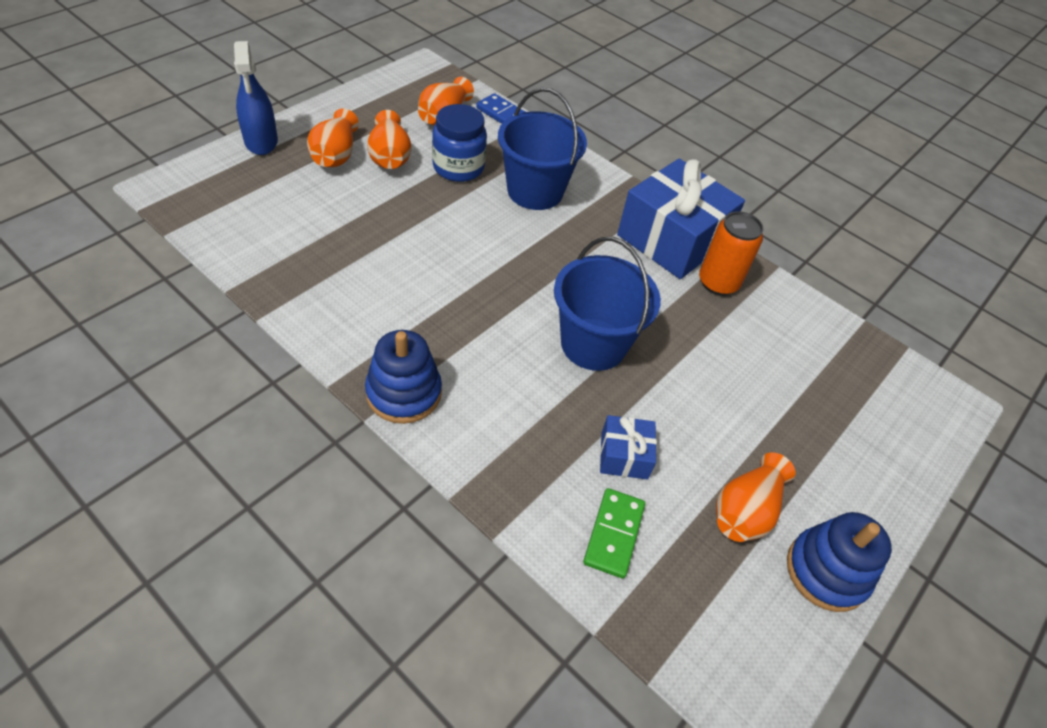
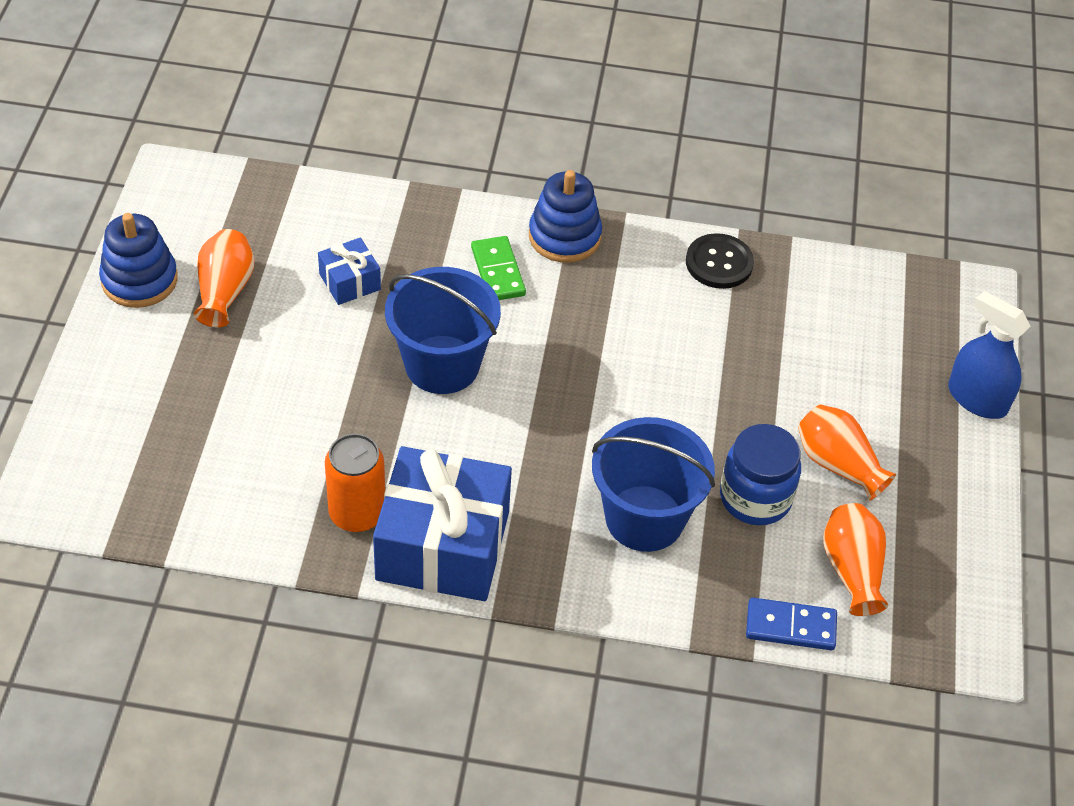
camera: 150 degrees right, 0 degrees up
orange vase [307,108,359,167] -> none
green domino [583,488,645,579] -> green domino moved to [471,236,526,300]
none -> black button [686,233,754,289]

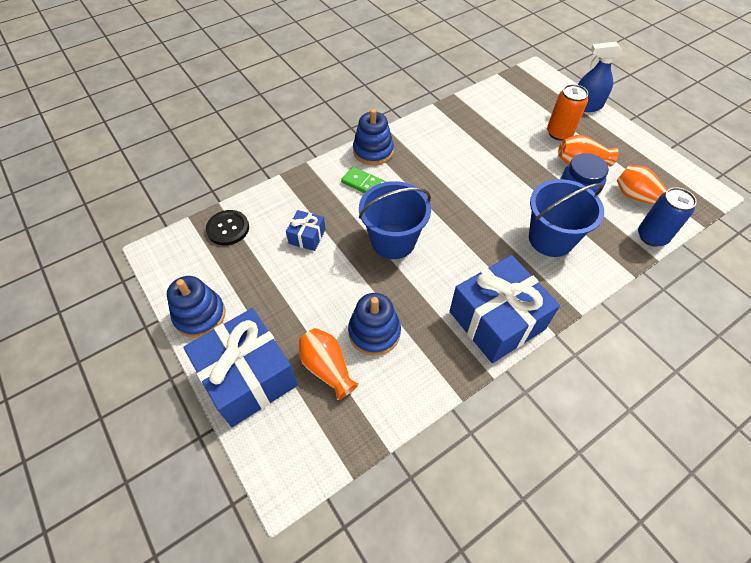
camera: 40 degrees left, 5 degrees up
orange vase [194,229,254,327] -> orange vase moved to [299,328,359,400]
orange can [325,433,385,532] -> orange can moved to [547,84,588,141]
black button [686,233,754,289] -> black button moved to [206,210,249,246]
blue domino [746,597,837,650] -> blue can [638,187,697,247]
none -> blue gift [184,308,298,427]
none -> blue stacking toy [348,293,401,356]

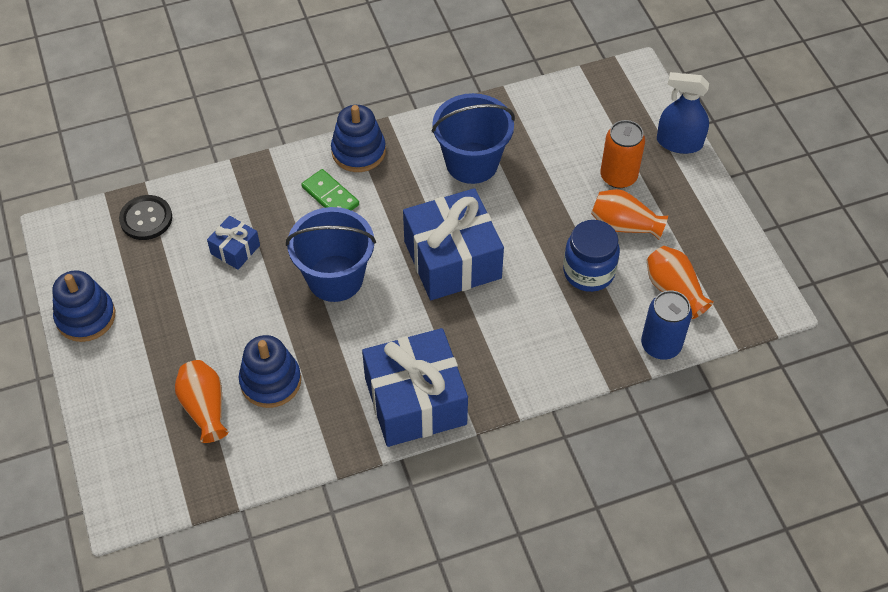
camera: 15 degrees right, 0 degrees up
blue gift [184,308,298,427] -> blue gift moved to [403,188,504,300]
blue bucket [529,179,604,257] -> blue bucket moved to [432,93,515,184]

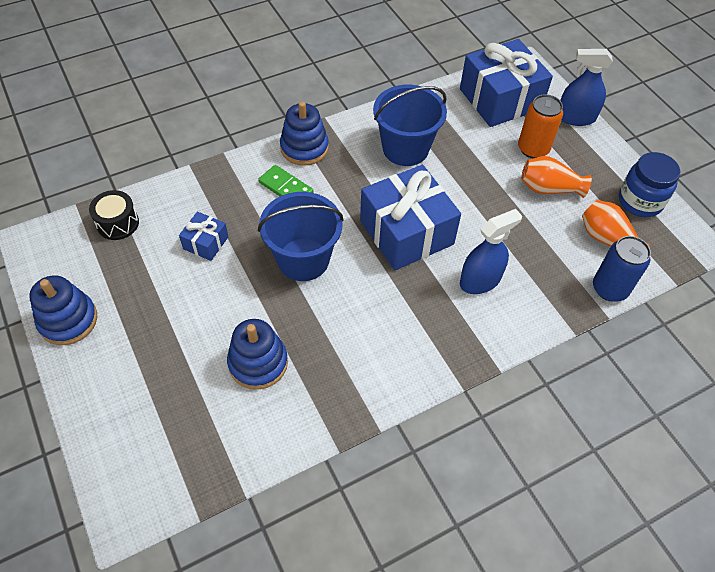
camera: 10 degrees left, 0 degrees up
black button [119,195,172,240] -> black drum [89,190,139,240]
orange vase [175,360,229,443] -> none
blue gift [362,328,468,447] -> blue gift moved to [460,39,553,127]
blue jar [563,220,620,292] -> blue jar moved to [619,152,680,217]
none -> blue spray bottle [460,209,522,294]

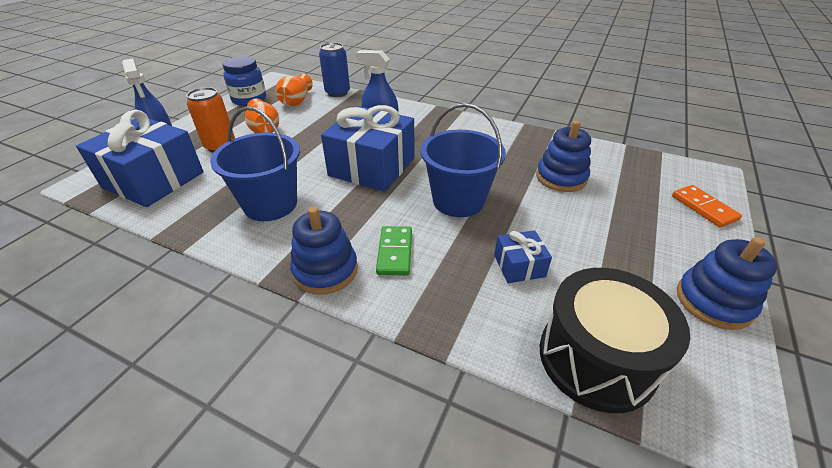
camera: 125 degrees left, 15 degrees down
black drum [89,190,139,240] -> black drum [540,268,690,413], size x1.82
none -> orange domino [672,185,742,227]

